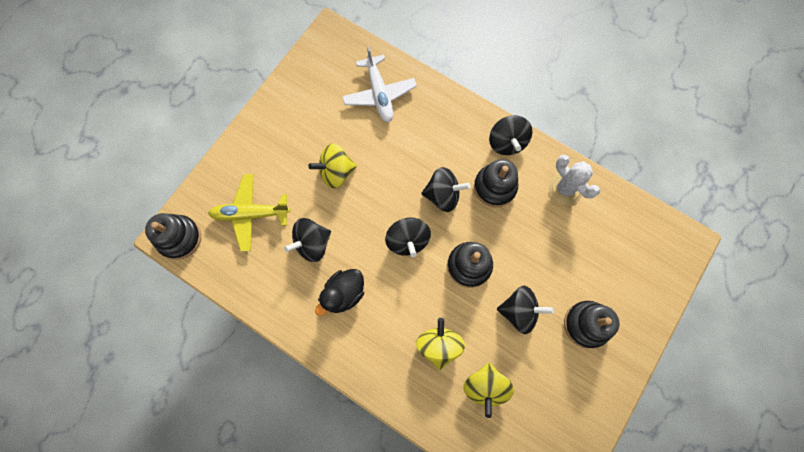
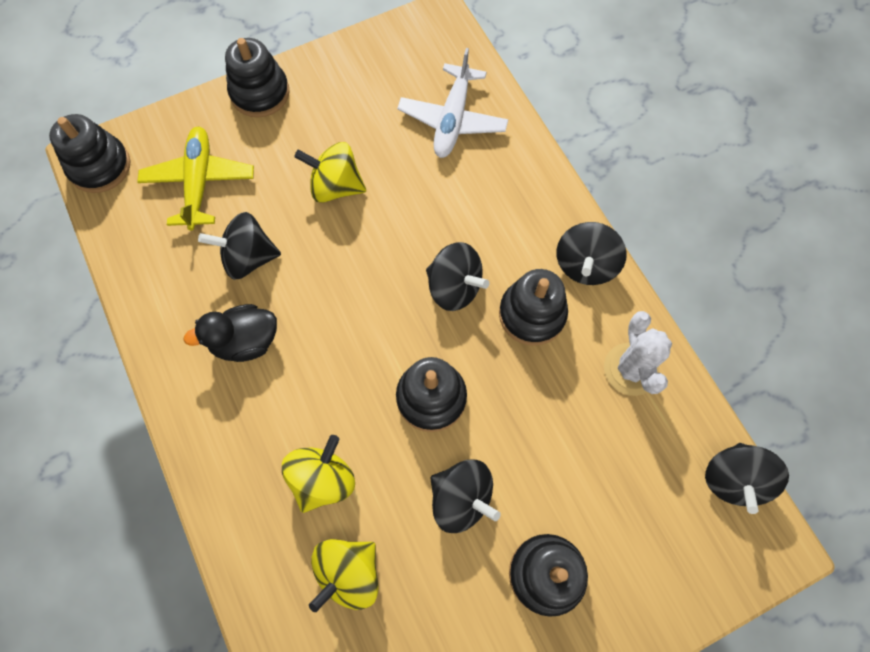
camera: 30 degrees right, 5 degrees down
yellow plane [208,174,291,252] -> yellow plane turned 60 degrees clockwise [137,127,254,230]
black spinning top [385,218,431,257] -> black spinning top moved to [705,443,789,514]
none -> black stacking toy [225,38,290,117]

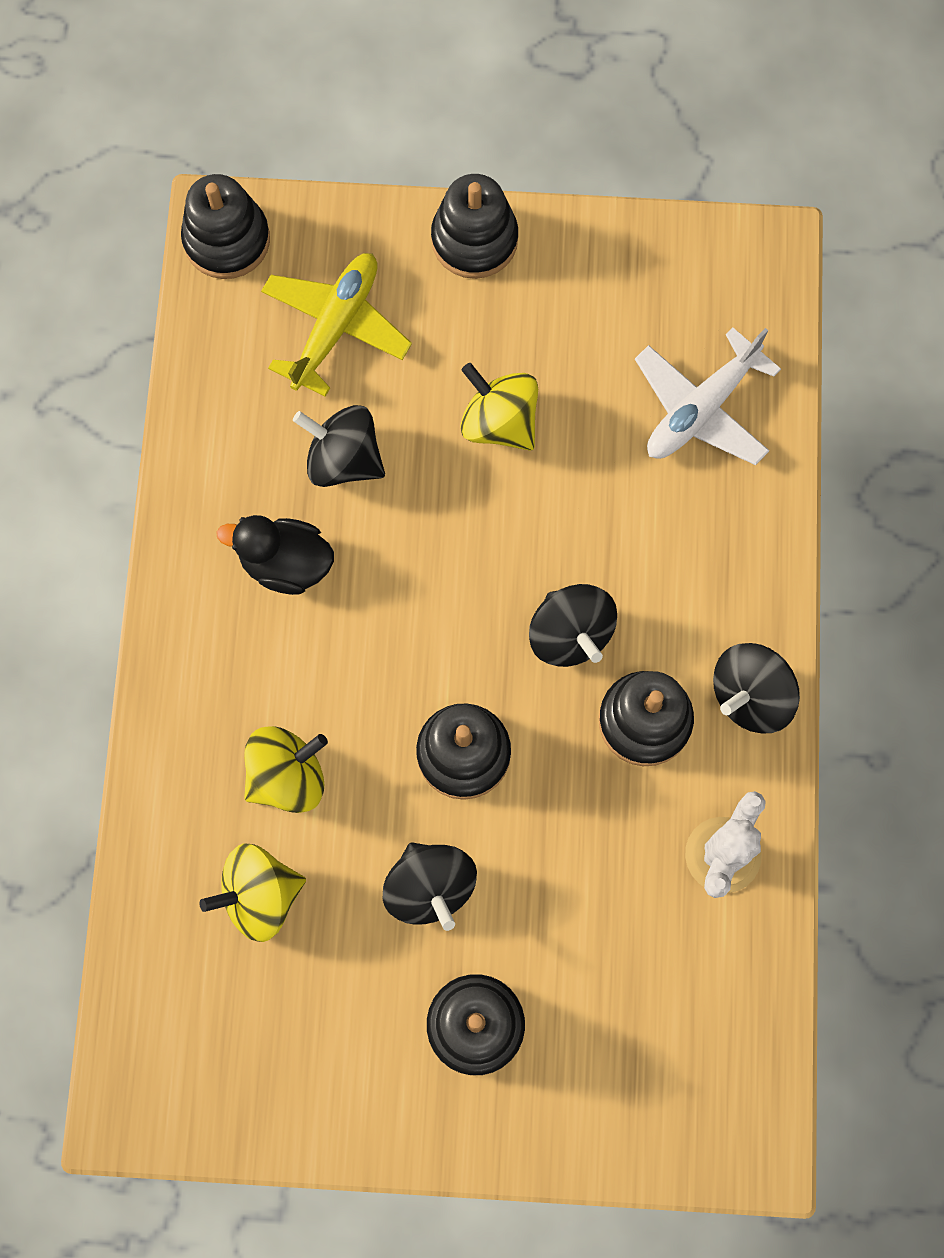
camera: 30 degrees right, 5 degrees up
black spinning top [705,443,789,514] -> none

